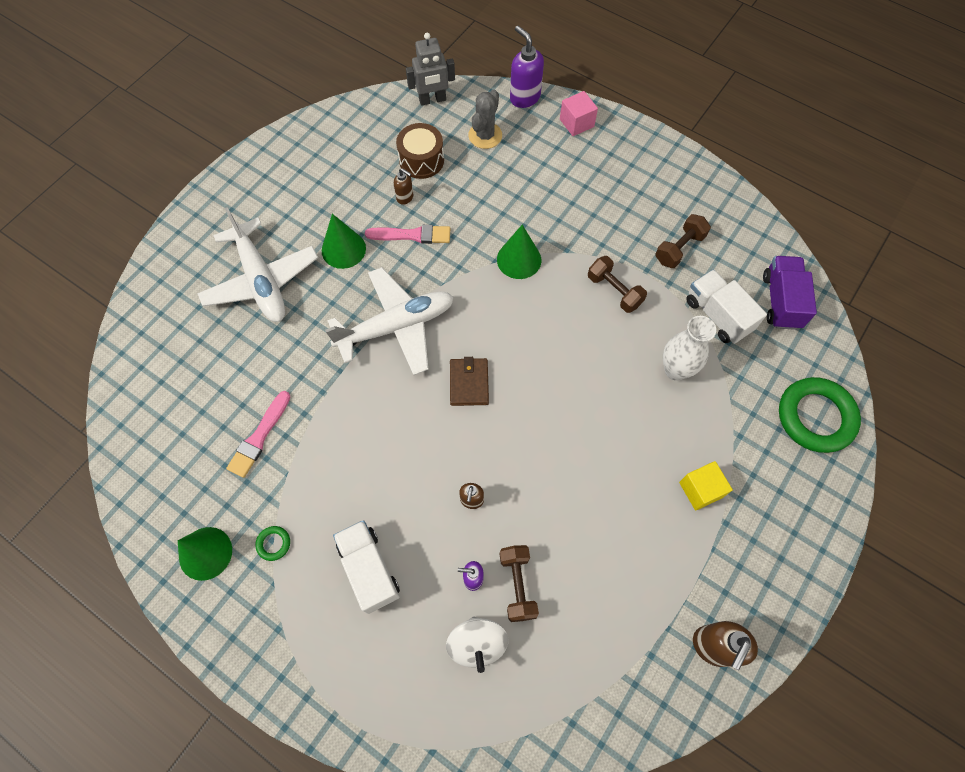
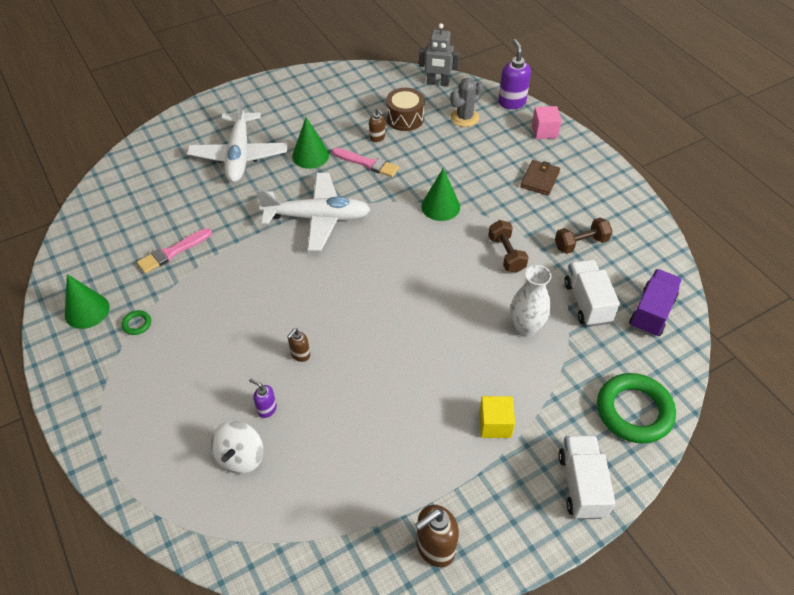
camera: 25 degrees right, 15 degrees down
white truck [333,520,400,614] -> white truck moved to [558,435,615,520]
brown wallet [450,357,489,406] -> brown wallet moved to [520,160,560,196]
brown dumbbell [500,545,539,622] -> none

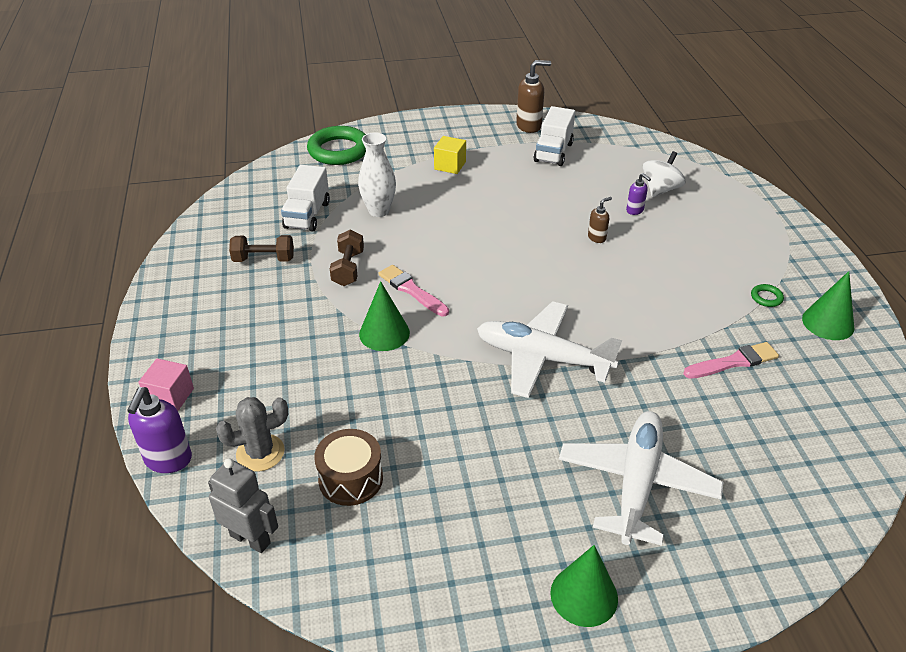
camera: 160 degrees left, 10 degrees down
green cone [292,117,329,169] -> green cone moved to [550,545,618,627]
pink brush [332,148,399,177] -> pink brush moved to [379,265,449,316]
brown soap dispenser [369,108,385,142] -> none
brown wallet [520,160,560,196] -> none
white truck [558,435,615,520] -> white truck moved to [534,106,575,166]
purple truck [629,269,682,337] -> none

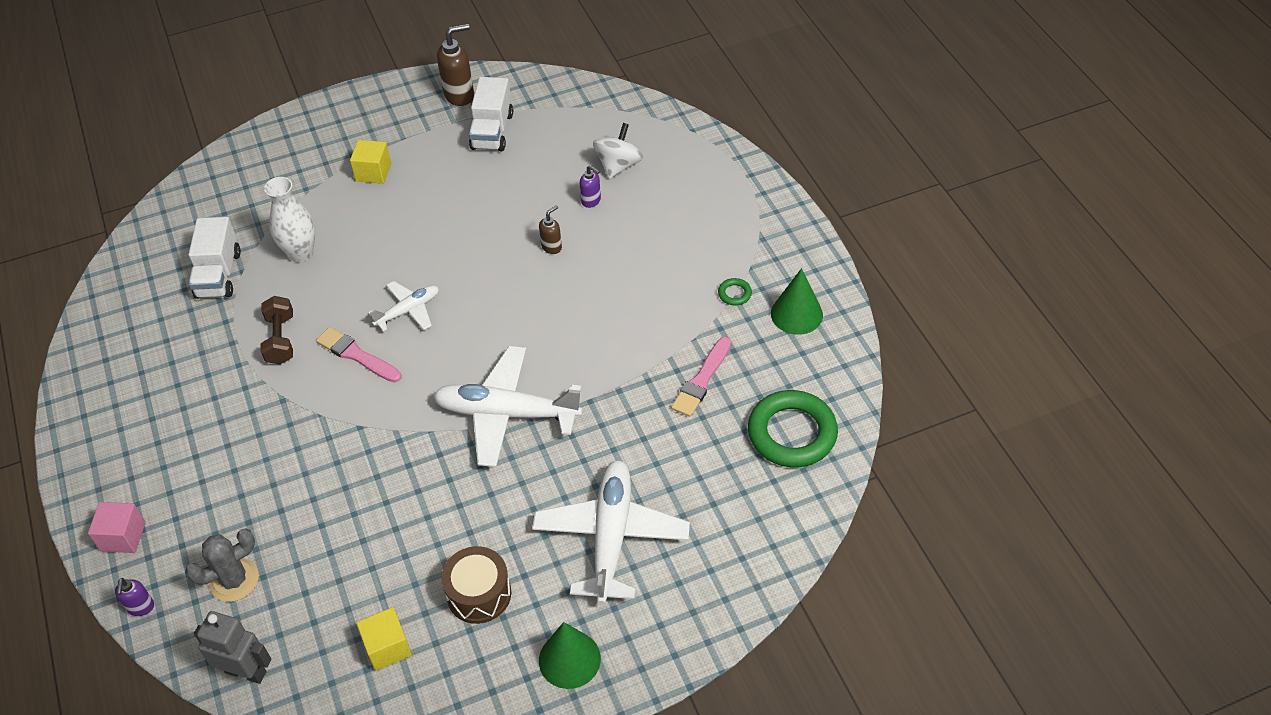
camera: 10 degrees left, 10 degrees up
purple soap dispenser [127,387,192,473] -> purple soap dispenser [115,578,154,616], size x0.56
brown dumbbell [229,235,294,262] -> none
green ring [307,126,366,165] -> green ring moved to [748,390,838,467]
brown drum [314,429,383,506] -> brown drum moved to [441,546,511,624]
green cone [359,281,410,351] -> none
pink brush [683,342,779,379] -> pink brush turned 150 degrees clockwise [671,337,731,417]
none -> yellow cube [357,607,412,671]
none -> white plane [368,281,439,331]

